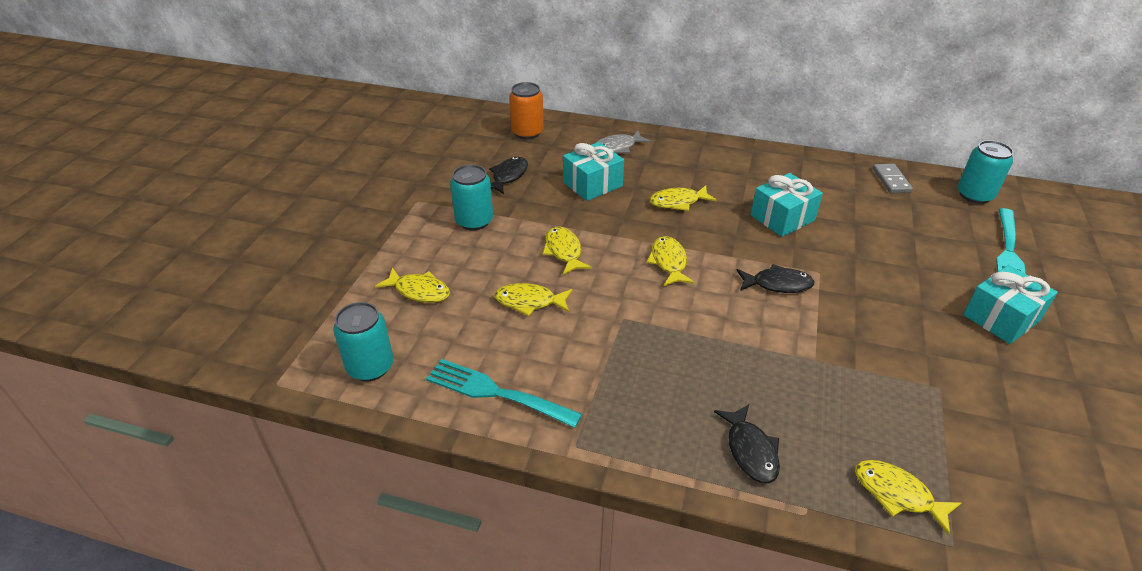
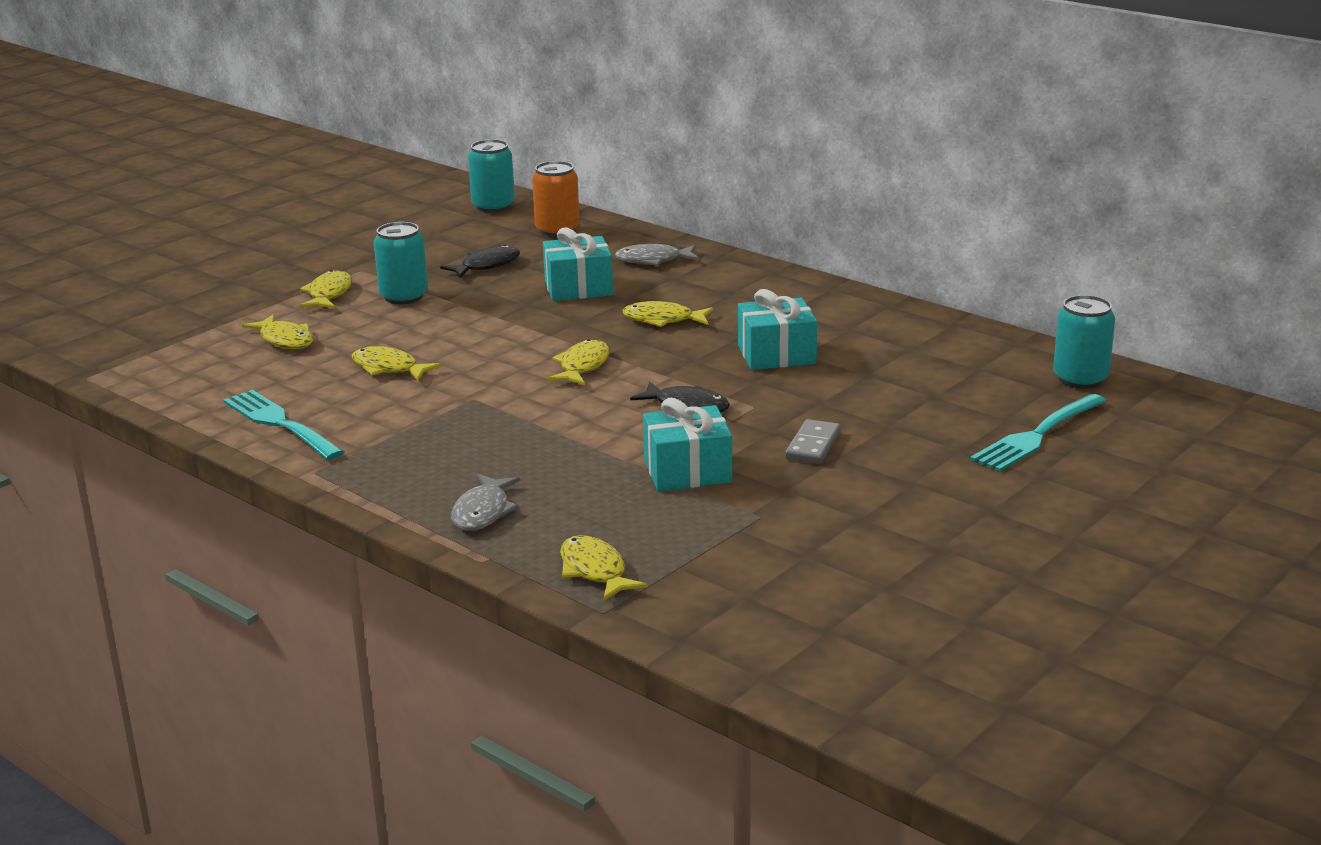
camera: 25 degrees right, 15 degrees down
turquoise can [333,302,394,381] -> turquoise can moved to [468,139,515,213]
yellow fish [543,227,592,275] -> yellow fish moved to [299,270,352,308]
black fish [714,404,780,483] -> grey fish [451,474,520,531]
grey domino [873,163,913,193] -> grey domino moved to [785,419,841,464]
turquoise gift [963,265,1058,344] -> turquoise gift moved to [643,398,732,491]

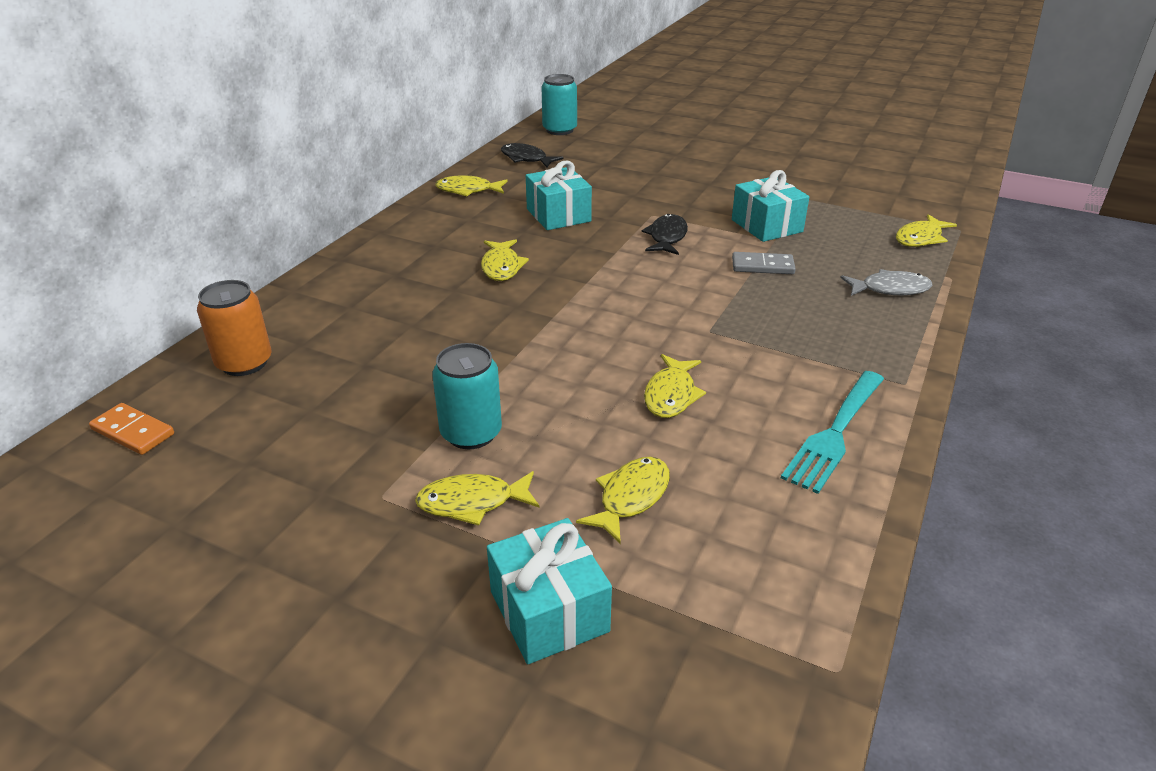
camera: 105 degrees left, 10 degrees up
black fish [440,244,520,278] -> black fish moved to [501,143,563,167]
turquoise can [468,139,515,213] -> orange domino [89,403,174,455]
turquoise gift [543,228,613,301] -> turquoise gift moved to [487,518,612,664]
yellow fish [547,339,610,385] -> yellow fish moved to [435,175,508,196]
grey fish [615,244,699,266] -> none
grey domino [785,419,841,464] -> grey domino moved to [732,252,796,274]
turquoise fork [970,394,1107,472] -> none

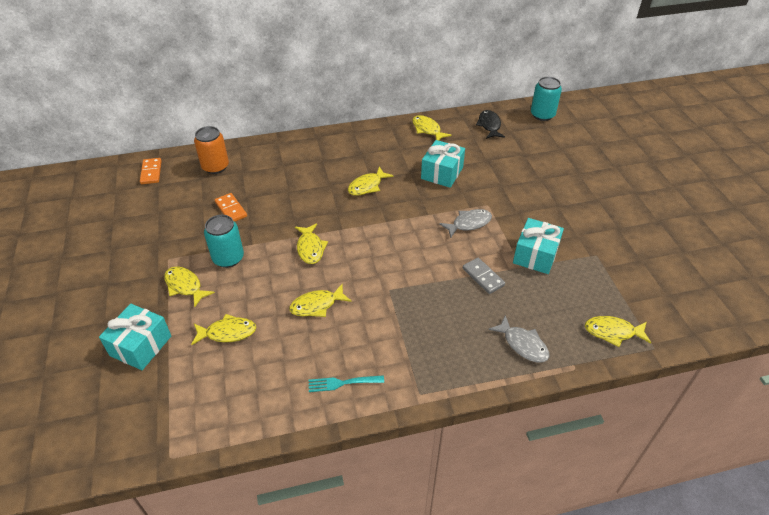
camera: 50 degrees right, 10 degrees up
black fish [642,214,688,255] -> grey fish [439,209,492,238]
turquoise fork [781,371,884,494] -> turquoise fork [309,375,384,392], size x0.60
none -> orange domino [215,193,247,222]
none -> yellow fish [295,223,328,264]

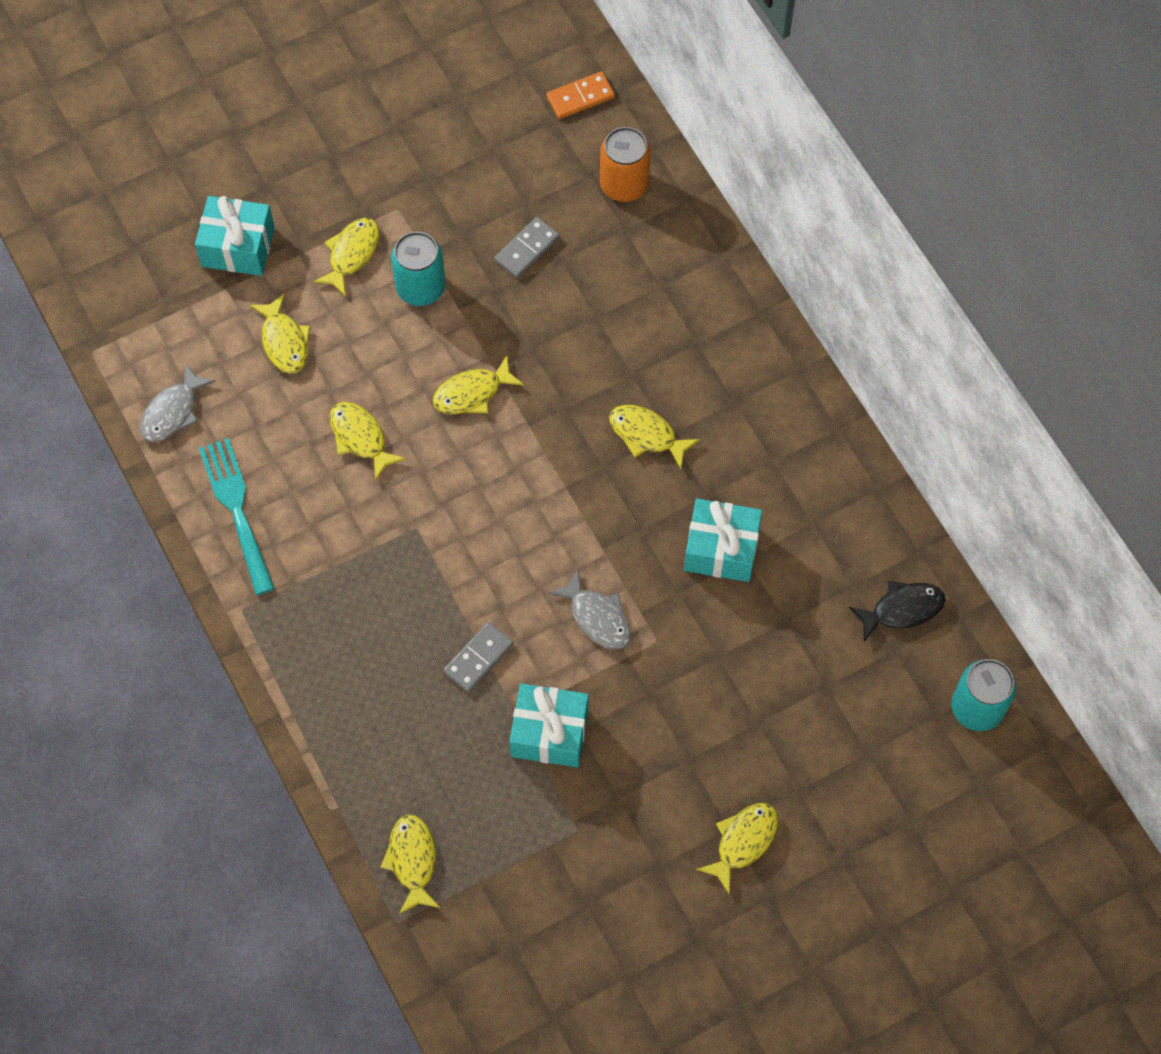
camera: 75 degrees right, 20 degrees up
orange domino [215,193,247,222] -> grey domino [494,217,559,278]
turquoise fork [309,375,384,392] -> turquoise fork [199,438,275,595], size x1.67
yellow fish [412,115,452,141] -> yellow fish moved to [696,803,779,894]
grey fish [488,315,550,363] -> grey fish moved to [140,363,216,442]

